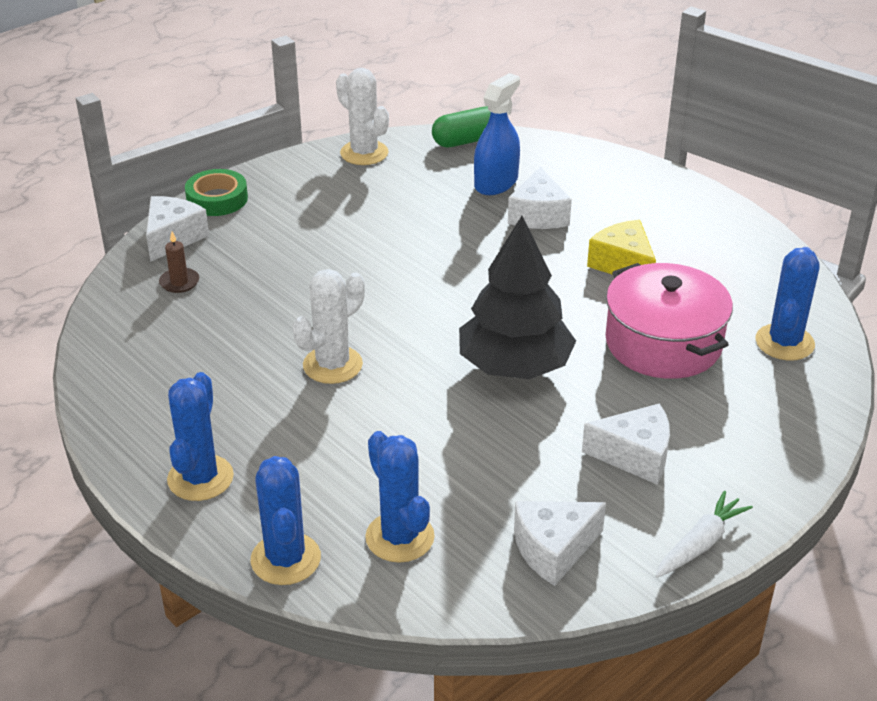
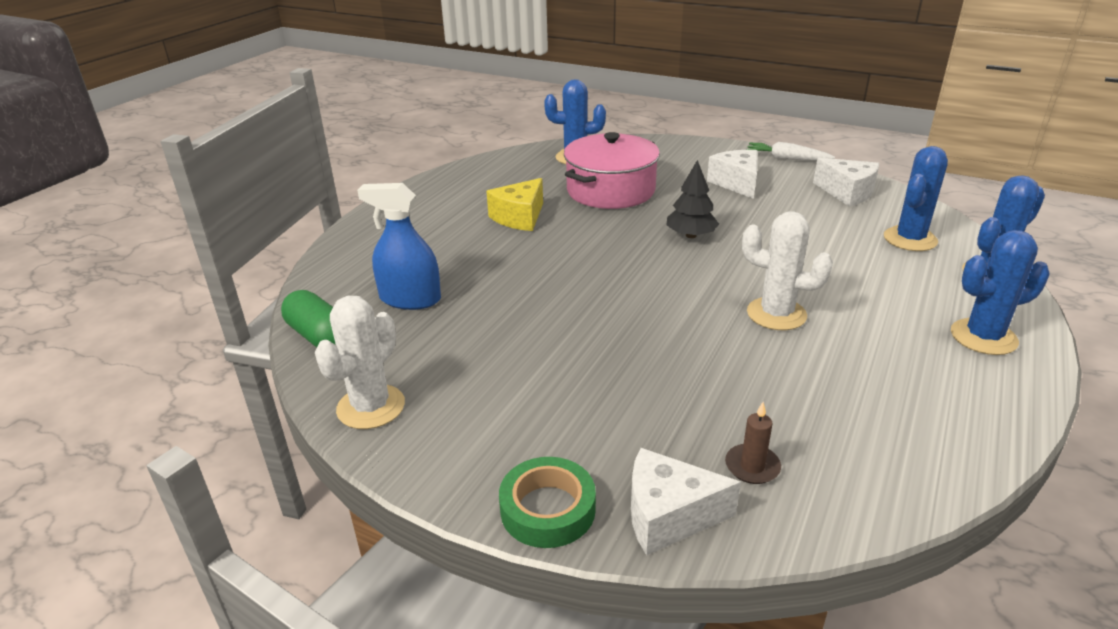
camera: 110 degrees left, 5 degrees down
black tree [459,216,576,379] -> black tree [666,160,719,238], size x0.54
white cheese [508,167,572,229] -> none

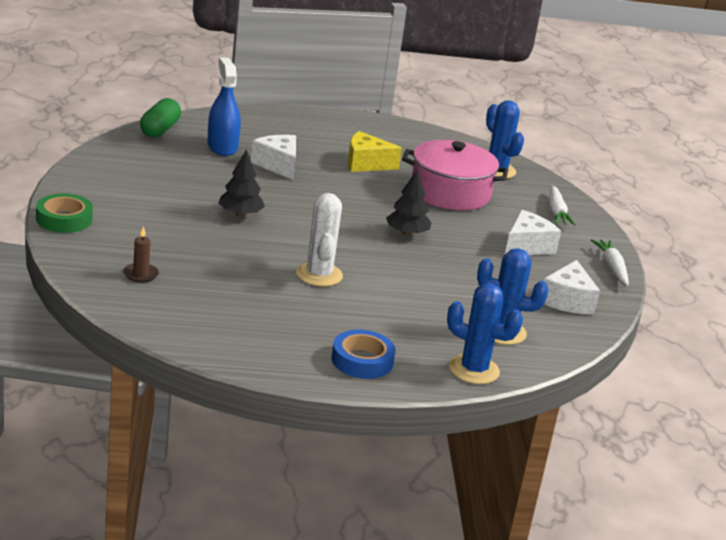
camera: 55 degrees right, 5 degrees down
white cactus [315,296,405,429] -> none
white cheese [631,448,741,555] -> white cheese moved to [251,135,296,180]
blue cactus [951,230,1050,355] -> blue tape [332,330,396,379]
none -> black tree [218,149,265,217]
none -> white carrot [549,185,576,226]

